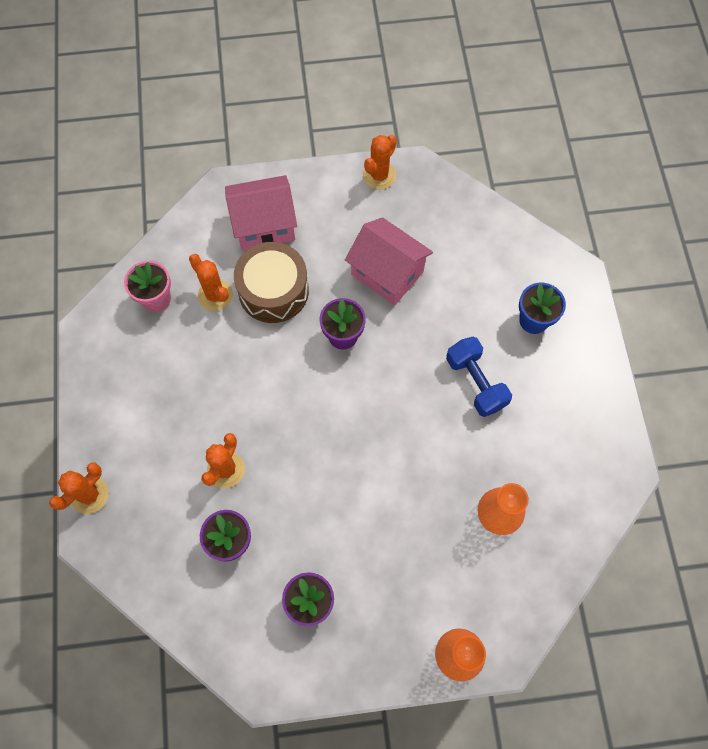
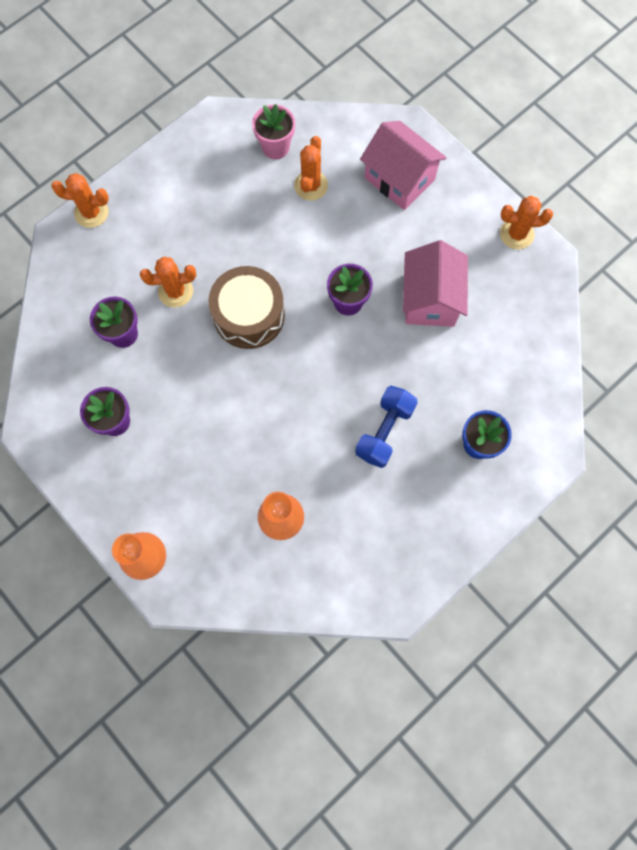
camera: 55 degrees right, 5 degrees up
brown drum [234,242,309,323] -> brown drum moved to [209,266,285,349]

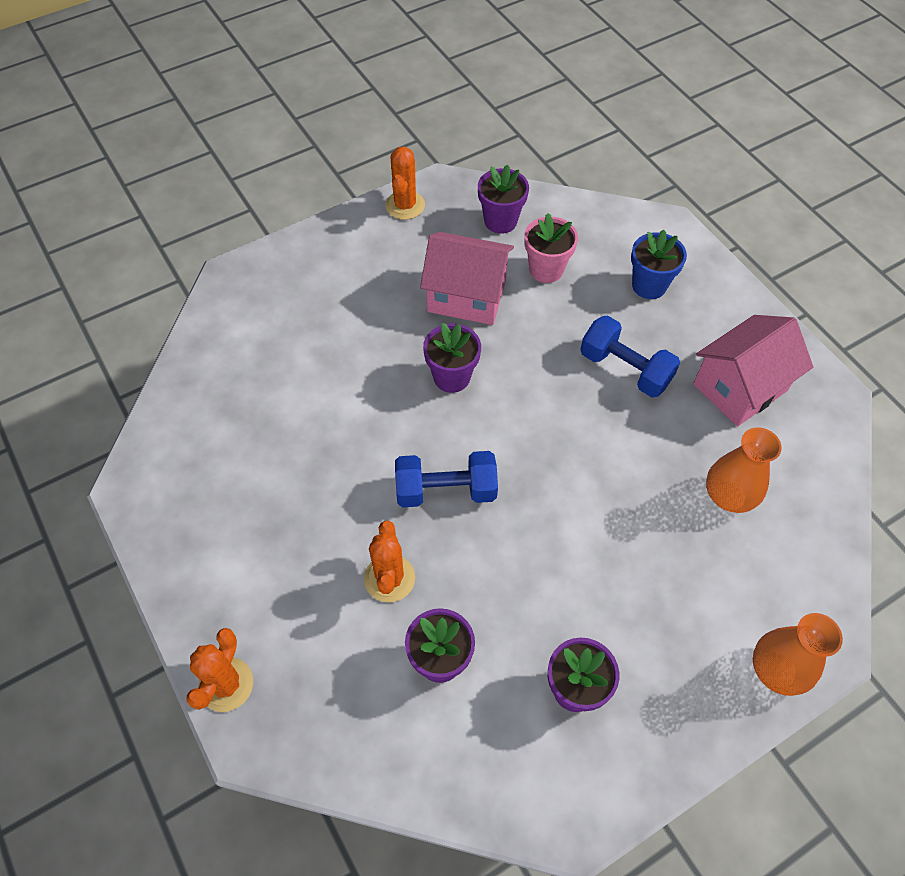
camera: 80 degrees left, 15 degrees down
brown drum [209,266,285,349] -> blue dumbbell [395,451,498,507]
pink flower pot [252,104,295,159] -> pink flower pot moved to [525,213,578,283]
orange cactus [294,136,328,201] -> none
pink house [360,121,447,210] -> pink house moved to [693,315,813,426]
none -> purple flower pot [478,165,529,234]

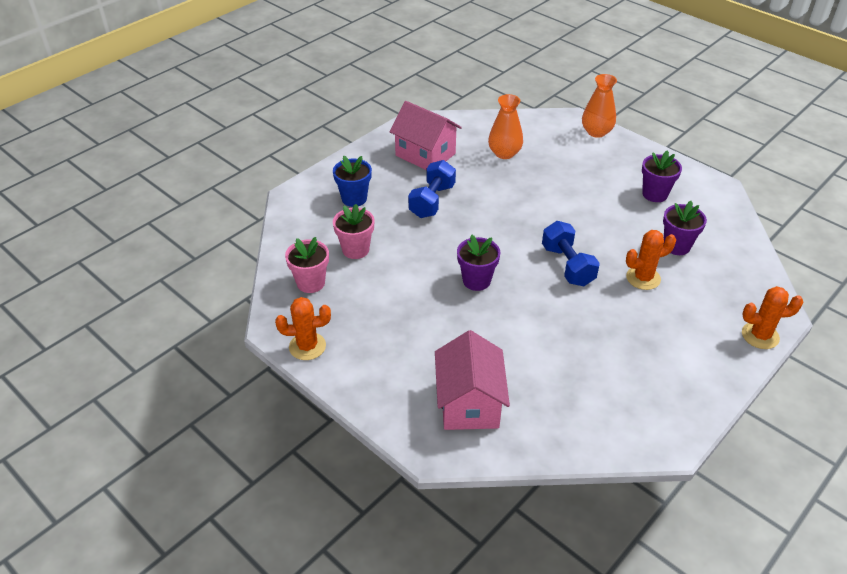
camera: 105 degrees left, 15 degrees down
pink house [420,232,514,325] -> pink house moved to [435,330,510,430]
purple flower pot [478,165,529,234] -> pink flower pot [285,237,329,293]

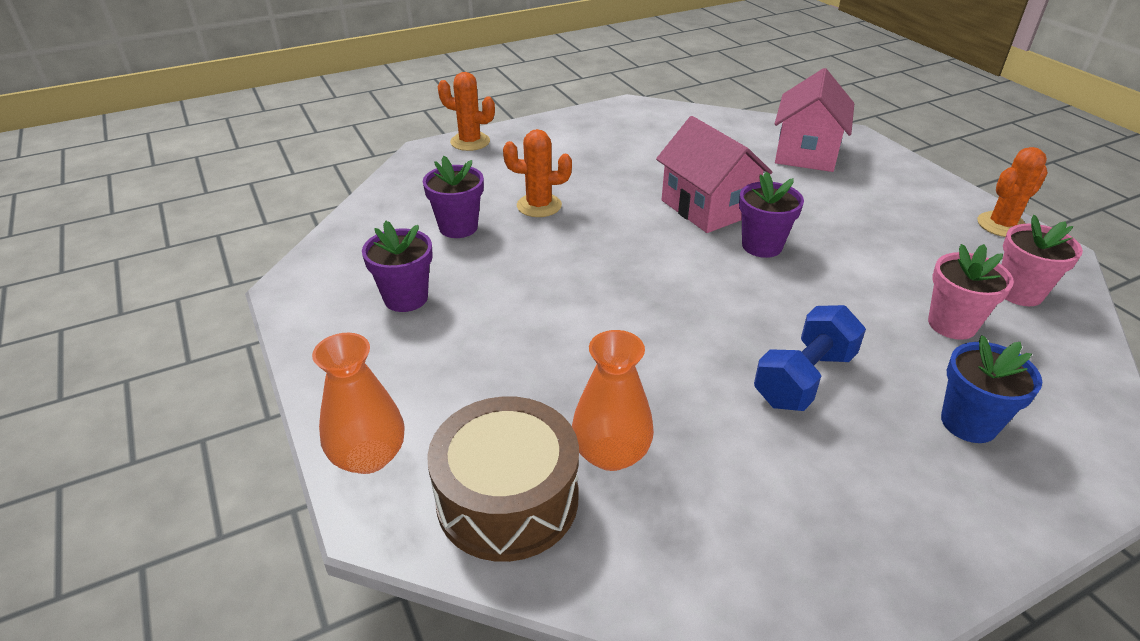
camera: 160 degrees left, 5 degrees down
orange cactus [275,297,331,360] -> orange cactus turned 45 degrees counterclockwise [978,147,1048,237]
pink house [389,101,462,170] -> pink house moved to [656,116,772,233]
blue dumbbell [542,221,600,286] -> none
none -> brown drum [427,396,579,562]

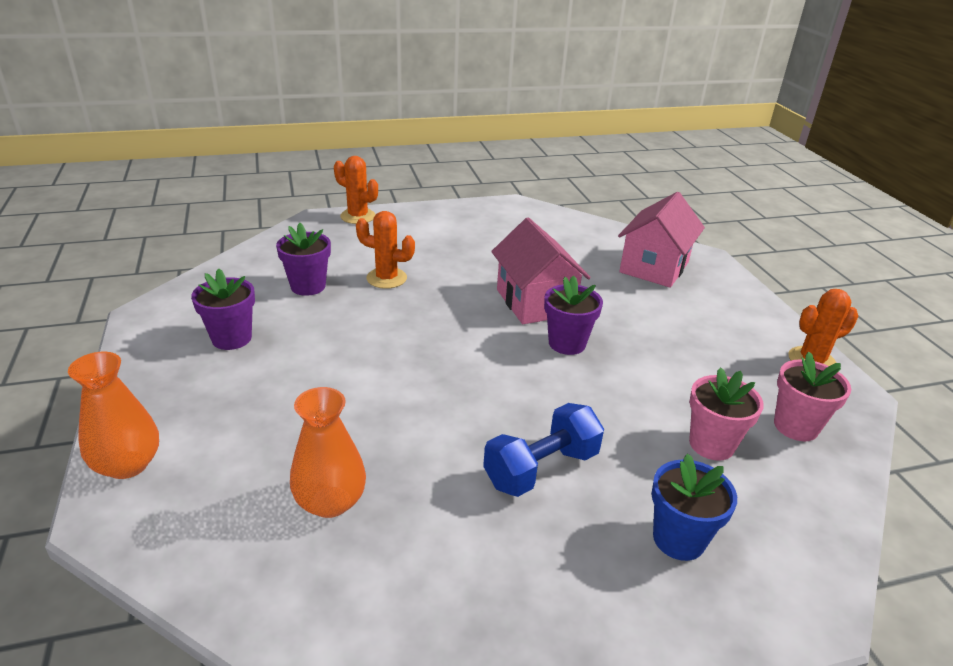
camera: 10 degrees right, 5 degrees down
brown drum [427,396,579,562] -> none

